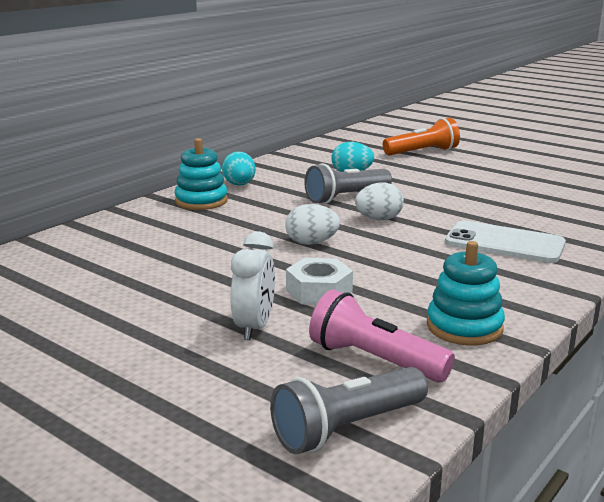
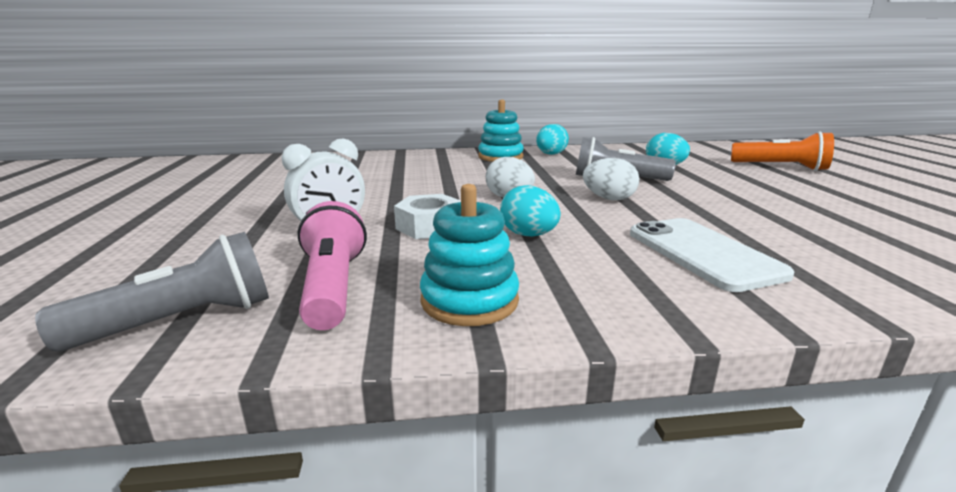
camera: 45 degrees right, 0 degrees up
grey flashlight [270,367,428,454] -> grey flashlight turned 135 degrees clockwise [35,232,269,351]
none -> turquoise egg [500,185,560,236]

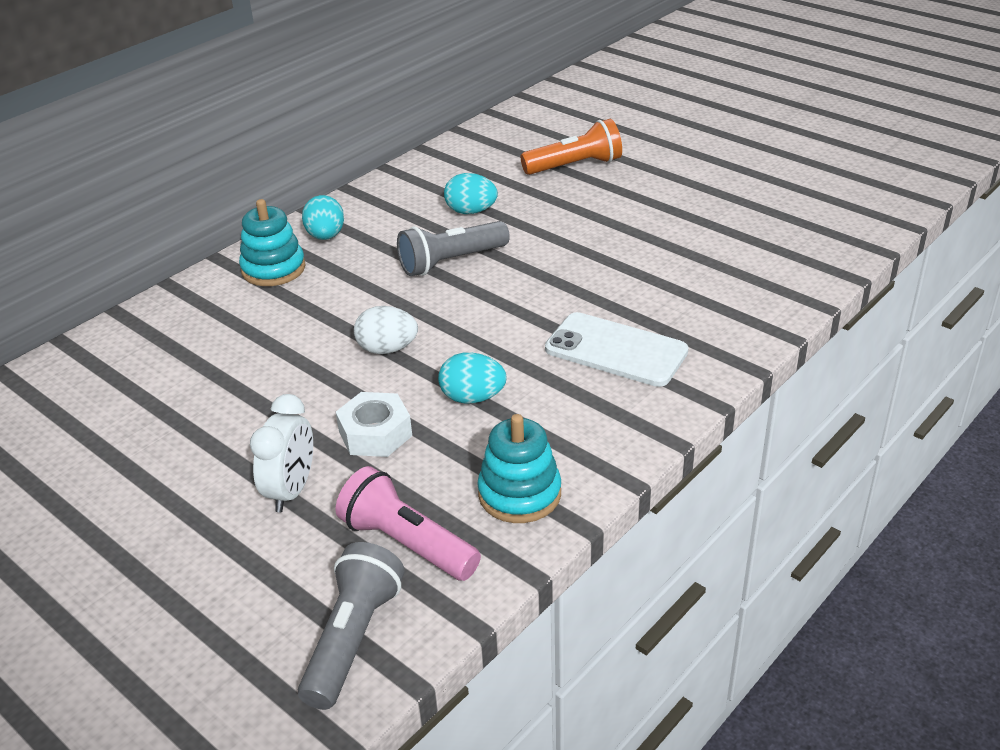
camera: 40 degrees left, 15 degrees up
white egg [583,158,639,200] -> none

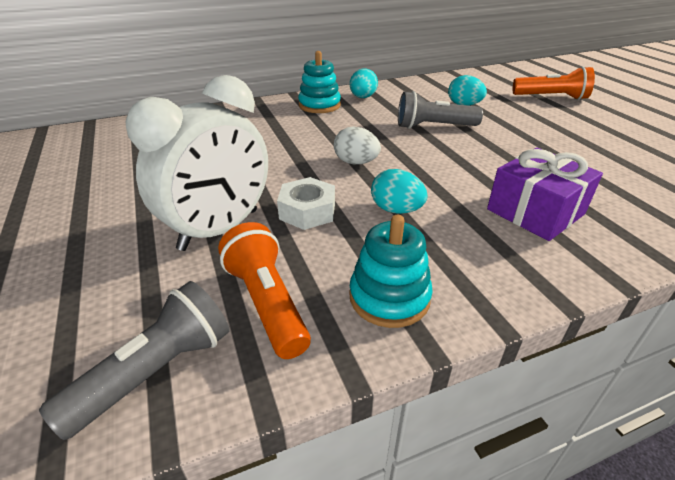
camera: 25 degrees right, 0 degrees up
white clock [250,394,313,512] -> white clock [125,75,268,251], size x1.72
pink flashlight [336,466,481,581] -> orange flashlight [218,222,311,359]
white phone [545,312,689,387] -> purple gift [487,147,603,241]

